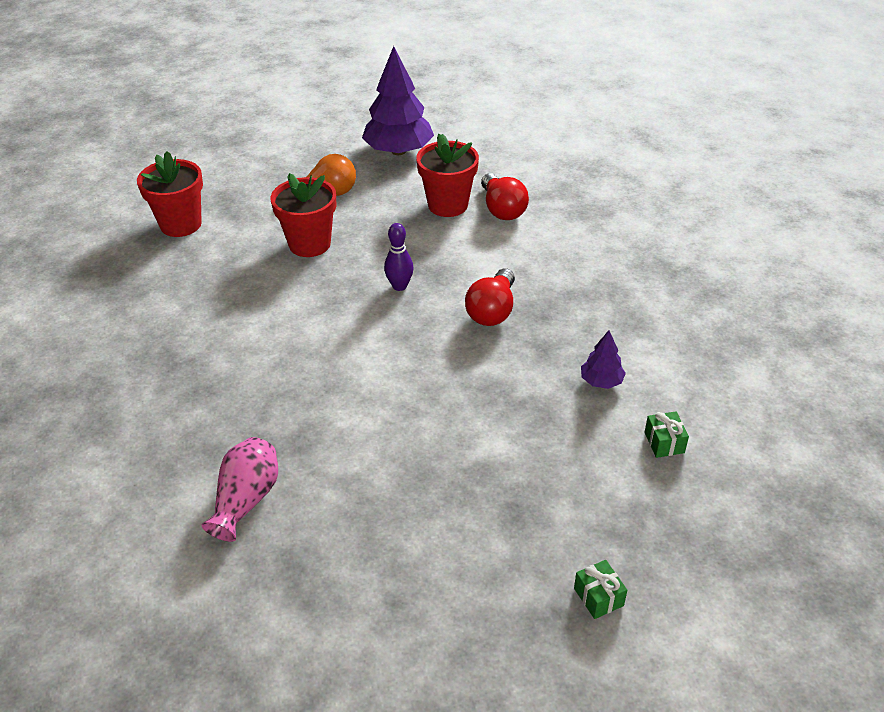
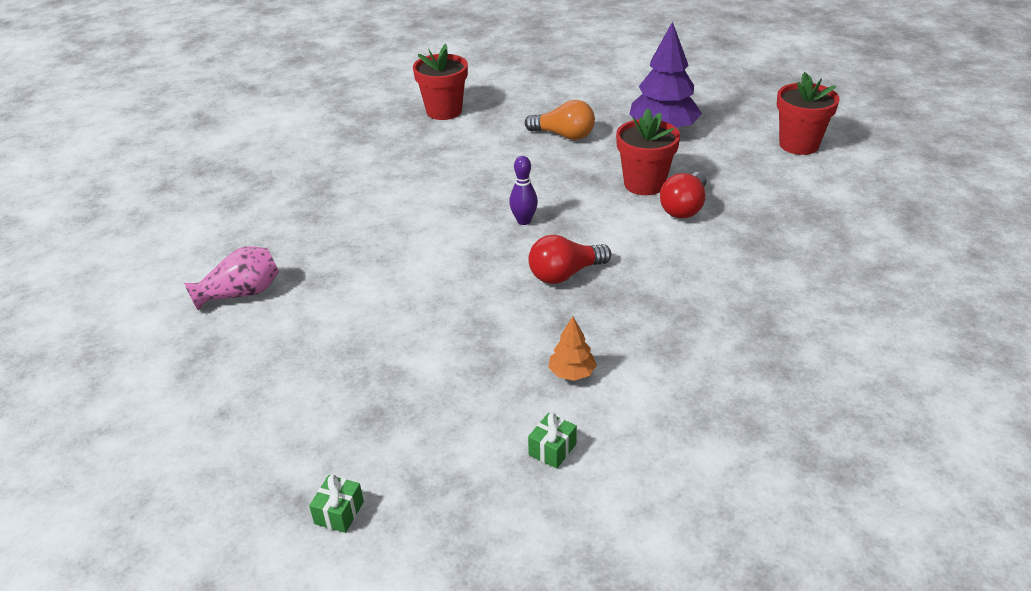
camera: 45 degrees right, 5 degrees down
red flower pot [271,173,336,257] -> red flower pot moved to [777,72,840,155]
purple tree [581,330,626,389] -> orange tree [548,317,597,381]

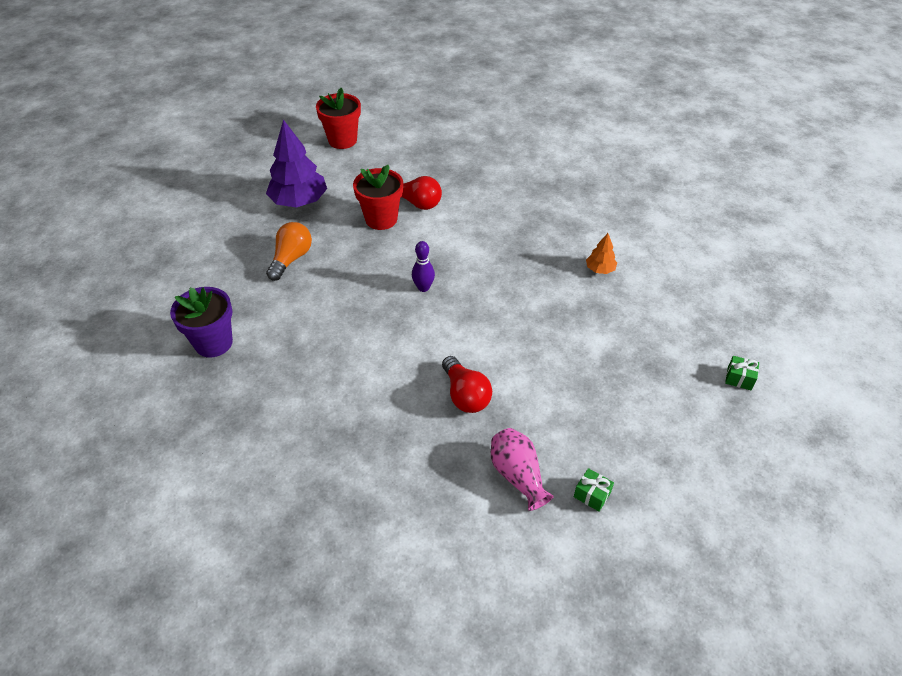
camera: 90 degrees left, 10 degrees up
red flower pot [413,44,468,120] -> purple flower pot [170,287,233,358]
red light bulb [528,235,611,284] -> red light bulb moved to [442,356,492,413]
green gift [528,413,577,469] -> green gift moved to [574,468,614,511]

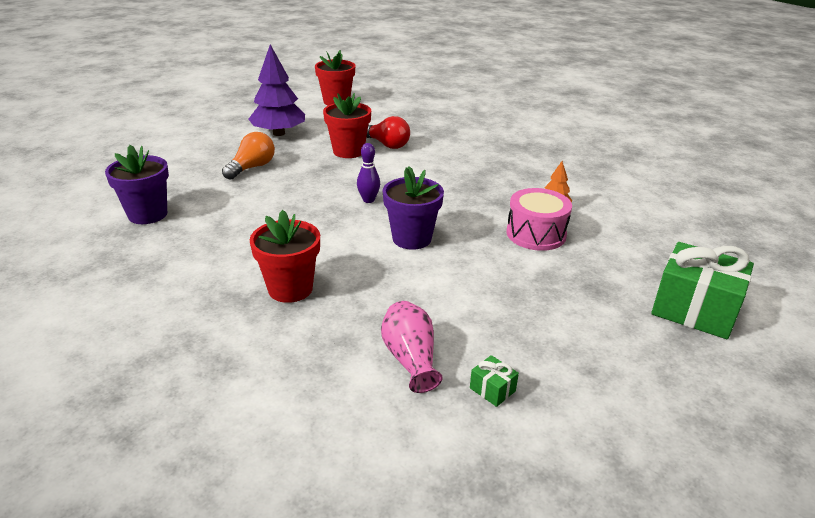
camera: 10 degrees right, 15 degrees down
red light bulb [442,356,492,413] -> none
green gift [725,356,759,390] -> green gift [651,242,754,339], size x2.41
none -> red flower pot [250,210,320,303]
none -> purple flower pot [383,166,444,250]
none -> pink drum [506,188,572,251]

